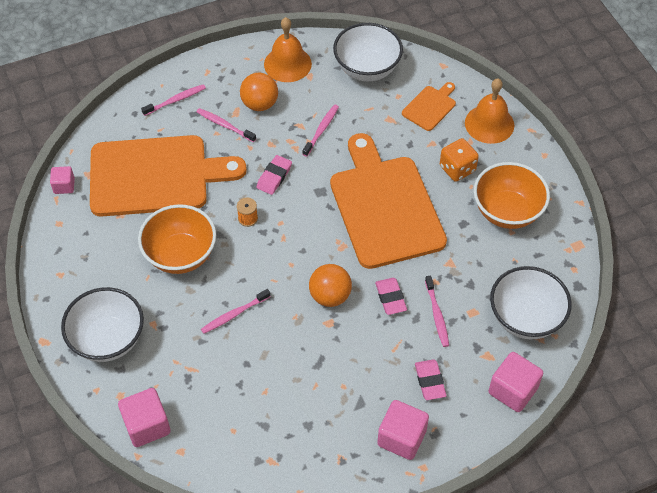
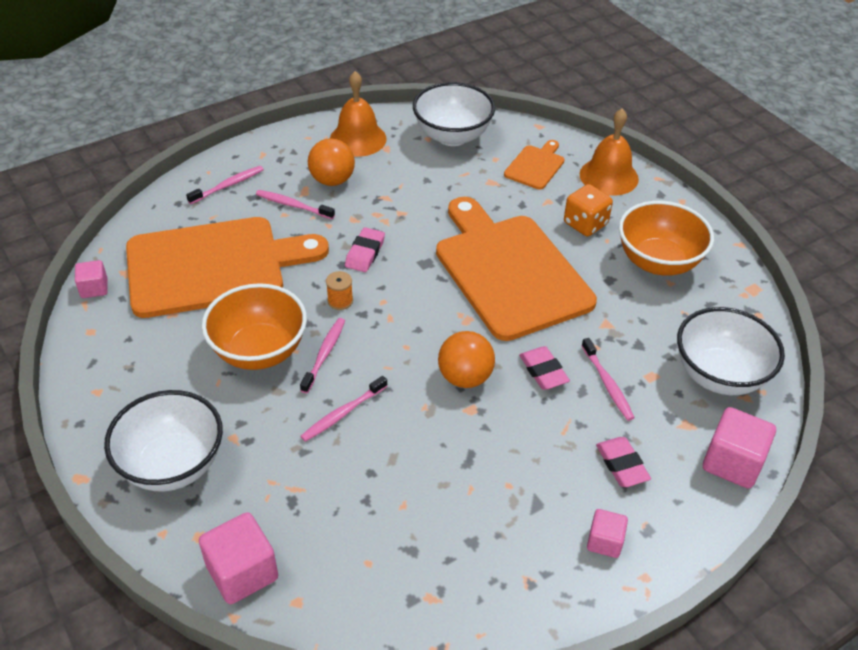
camera: 10 degrees left, 10 degrees down
pink toothbrush [302,104,339,157] -> pink toothbrush moved to [300,318,345,393]
pink cube [377,400,429,460] -> pink cube [587,509,628,558], size x0.59

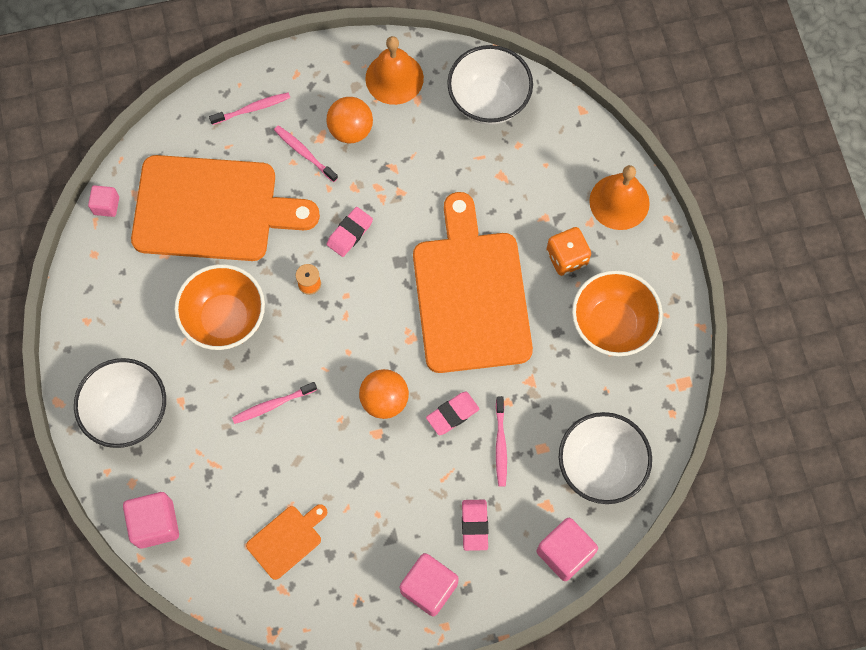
camera: 20 degrees right, 25 degrees up
pink toothbrush [300,318,345,393] -> none
orange cutting board [504,140,565,190] -> orange cutting board moved to [246,504,327,580]
pink eraser [519,346,570,390] -> pink eraser turned 60 degrees clockwise [426,392,479,435]
pink cube [587,509,628,558] -> pink cube [400,553,459,616], size x1.69

